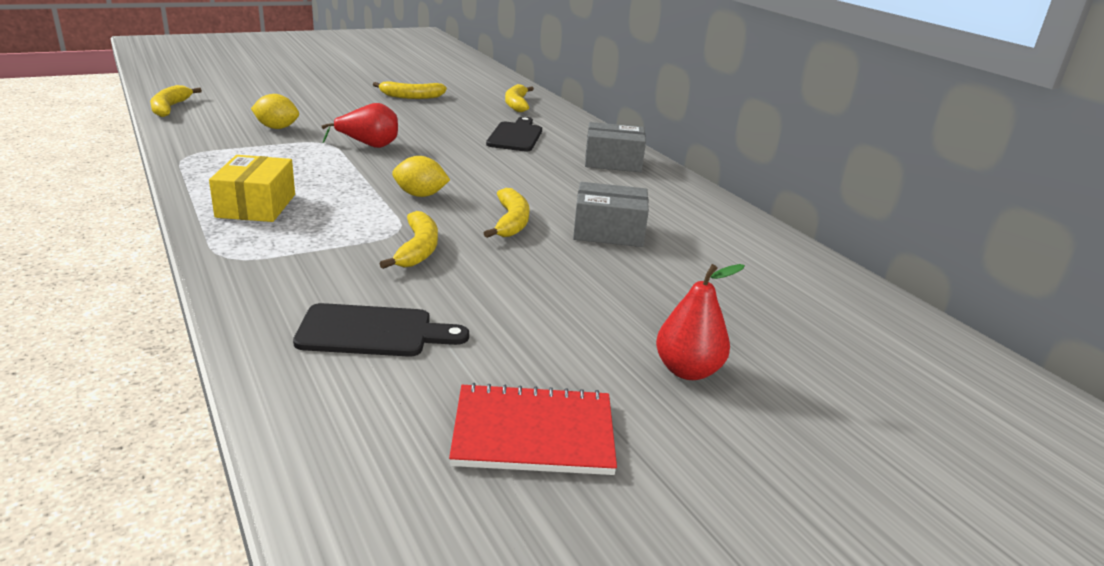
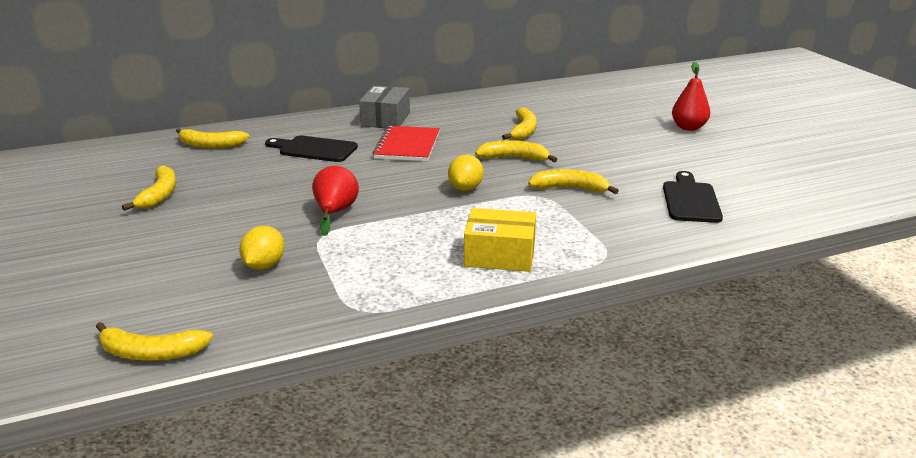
camera: 80 degrees left, 0 degrees up
red notebook [449,383,617,475] -> red notebook moved to [373,126,440,161]
grey box [573,182,649,247] -> yellow banana [502,108,537,140]

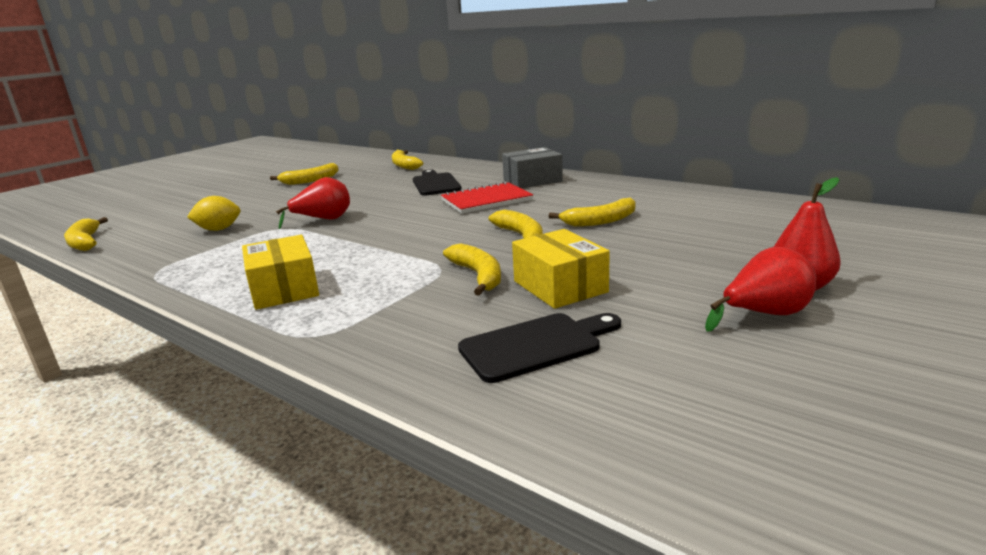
camera: 60 degrees right, 5 degrees down
yellow lemon [448,155,483,191] -> none
none -> yellow box [512,229,610,309]
none -> red pear [705,247,817,332]

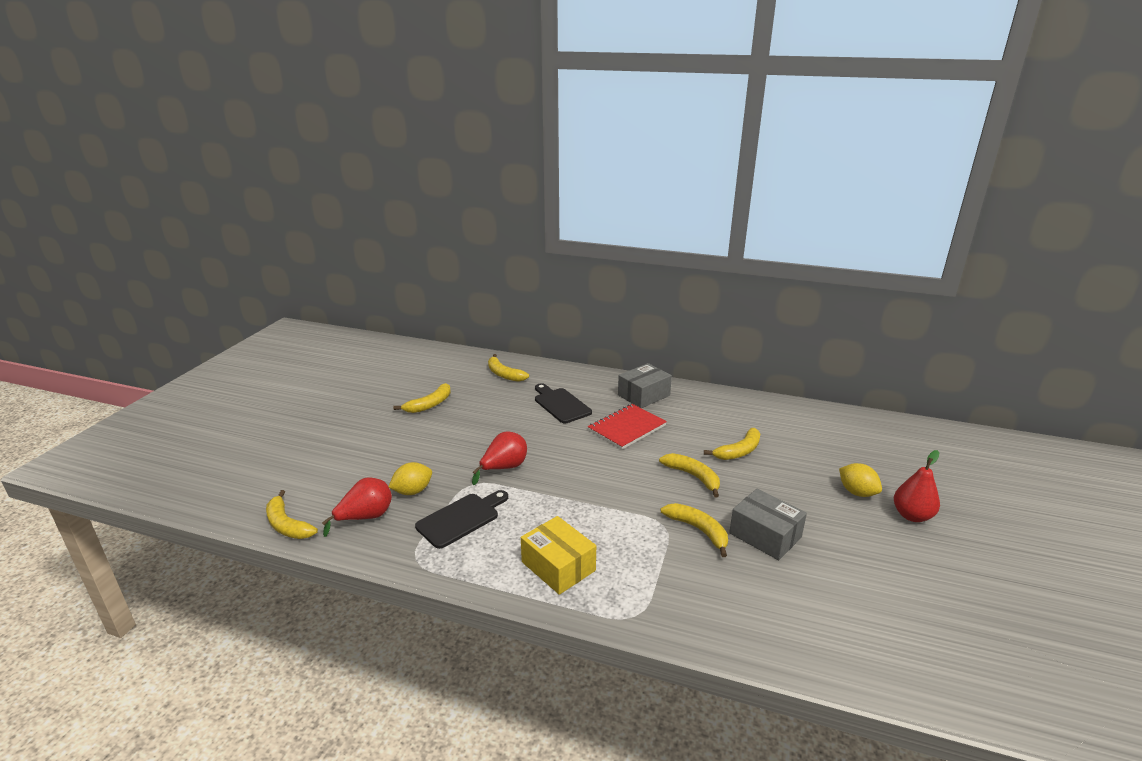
camera: 20 degrees left, 5 degrees up
black cutting board [458,313,621,383] -> black cutting board moved to [415,490,508,549]
yellow box [512,229,610,309] -> grey box [729,489,807,560]
red pear [705,247,817,332] -> red pear moved to [322,477,392,537]
none -> yellow lemon [839,463,882,497]

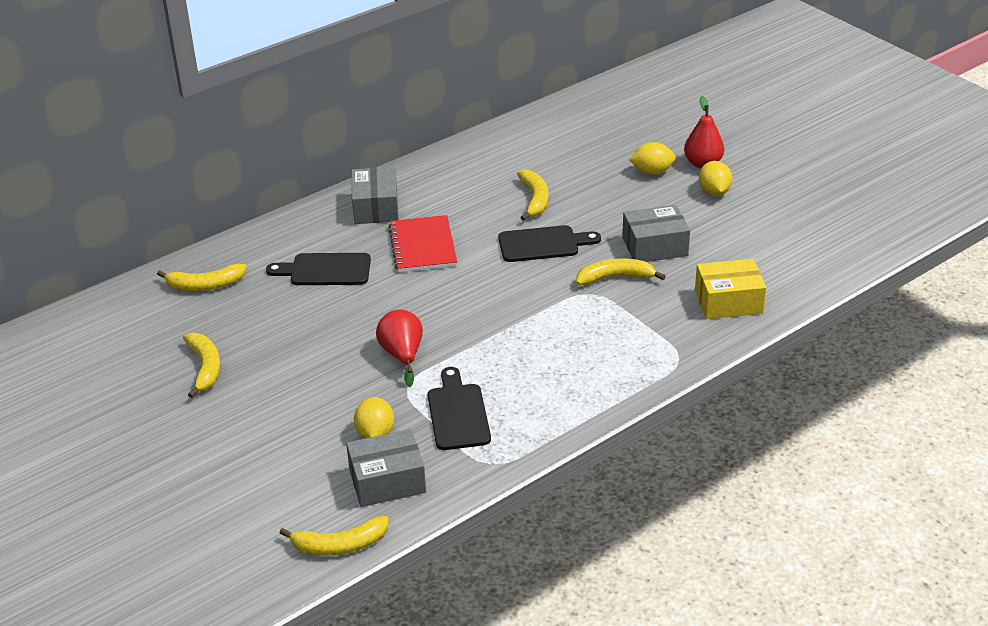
camera: 55 degrees left, 10 degrees up
red pear [322,477,392,537] -> grey box [346,429,426,507]
yellow box [521,516,596,595] -> yellow box moved to [695,259,767,319]
yellow banana [659,453,720,498] -> black cutting board [498,225,601,262]
none -> yellow lemon [699,161,732,196]

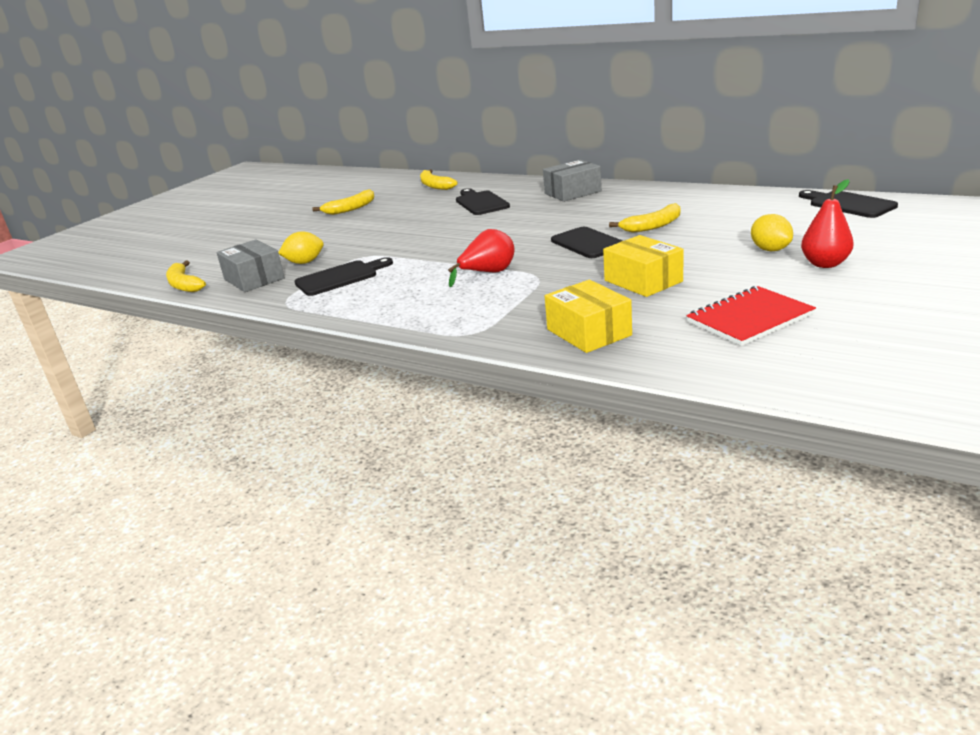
camera: 70 degrees right, 10 degrees down
red pear [376,310,423,387] -> red pear moved to [448,229,515,287]
red notebook [388,215,457,272] -> red notebook moved to [686,286,816,346]
yellow banana [576,259,666,285] -> none
grey box [622,205,690,262] -> yellow box [603,235,684,297]
yellow lemon [699,161,732,196] -> none
none -> black cutting board [799,190,898,218]

